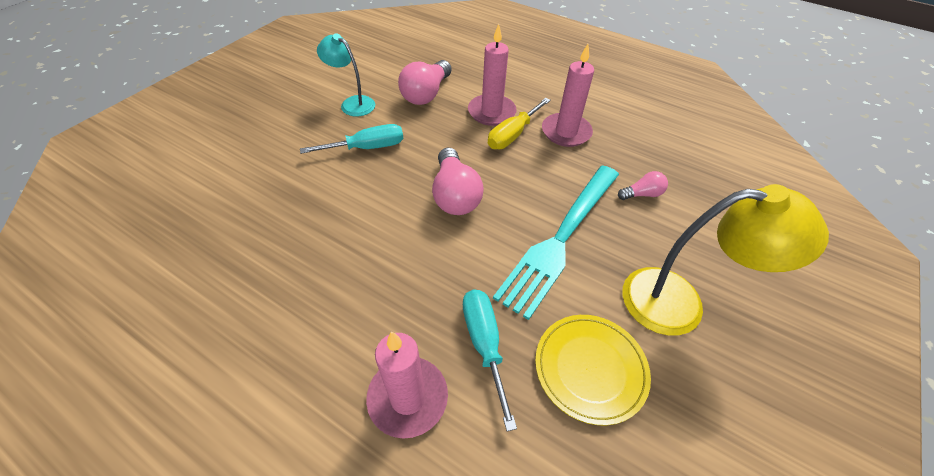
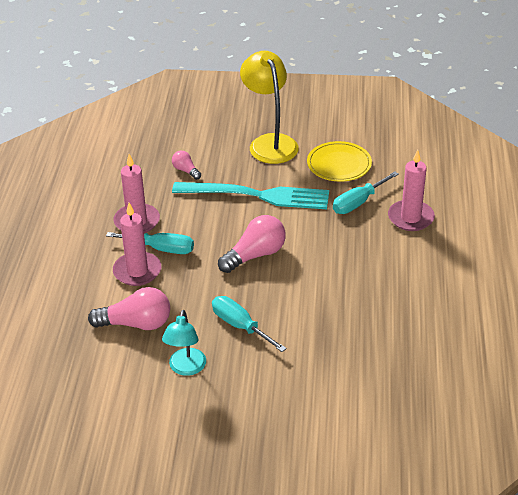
camera: 115 degrees left, 10 degrees down
yellow screwdriver [488,98,551,150] -> turquoise screwdriver [106,232,194,254]

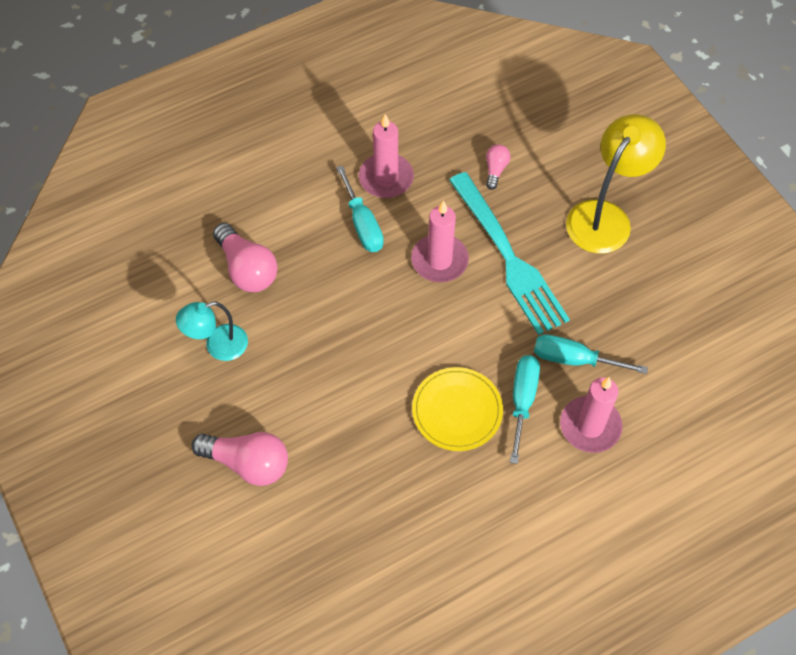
camera: 55 degrees right, 20 degrees up
pink candle [113,203,161,286] -> pink candle moved to [411,200,469,282]
turquoise screwdriver [212,296,287,352] -> turquoise screwdriver moved to [510,355,540,464]
pink light bulb [218,215,286,273] -> pink light bulb moved to [192,432,288,486]
yellow plate [307,141,372,182] -> yellow plate moved to [412,367,503,451]

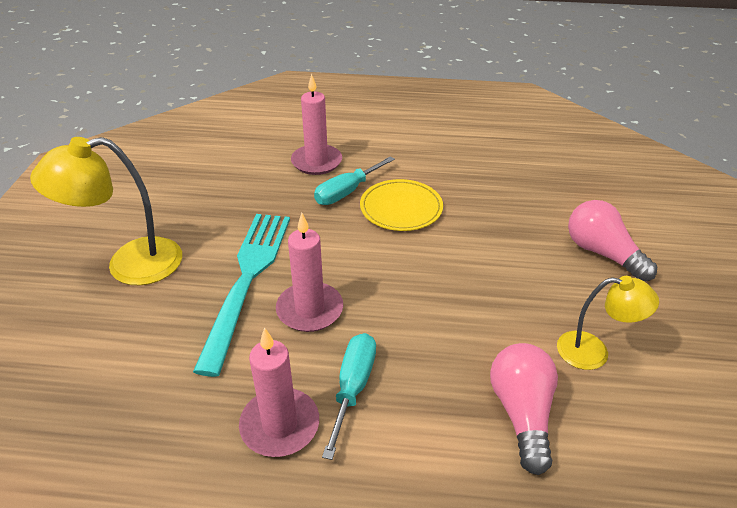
camera: 145 degrees left, 20 degrees down
turquoise lamp [176,302,248,361] -> yellow lamp [557,276,659,370]
pink light bulb [486,144,511,190] -> none
turquoise screwdriver [534,335,648,374] -> none

